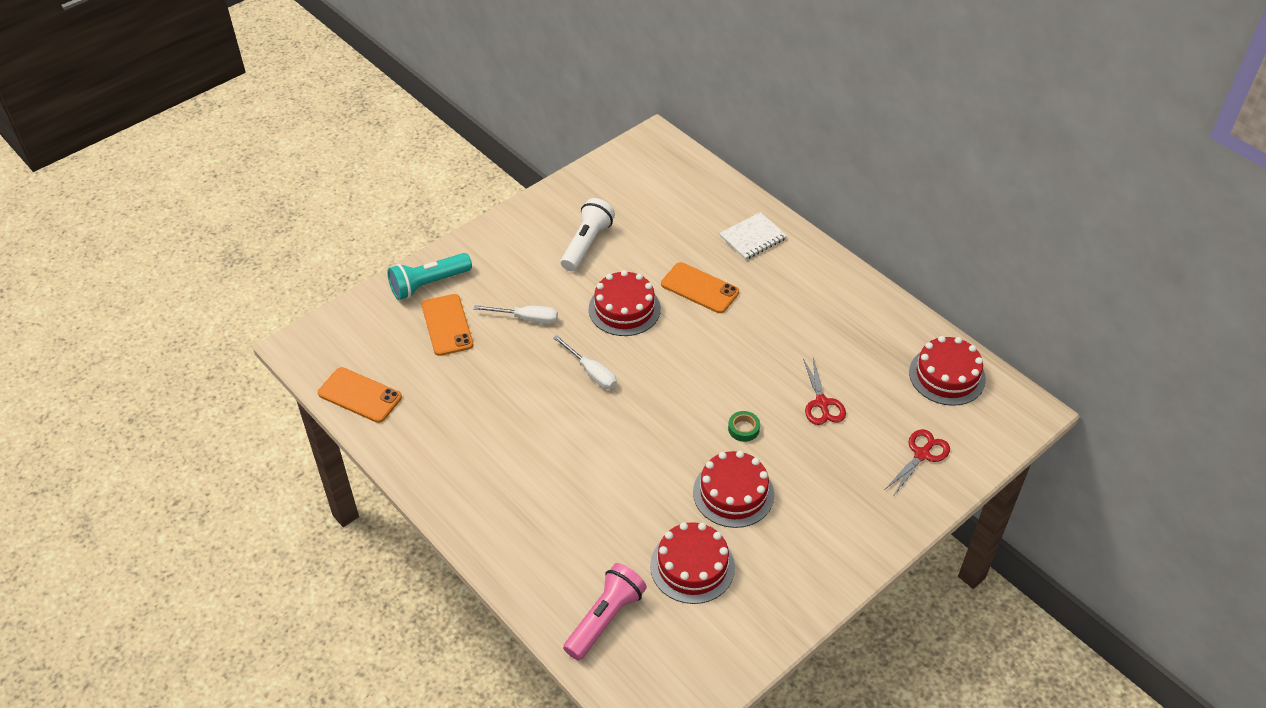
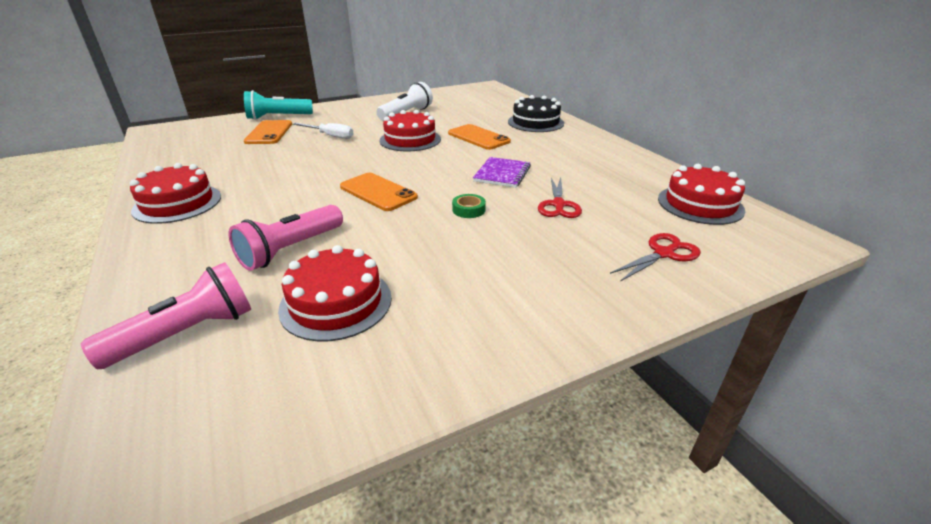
camera: 15 degrees right, 15 degrees down
orange phone [318,367,402,423] -> orange phone moved to [340,173,418,211]
white screwdriver [553,335,617,389] -> none
red cake [693,451,774,528] -> red cake moved to [130,163,221,224]
white notebook [719,212,787,260] -> black cake [508,95,564,132]
none -> pink flashlight [229,205,343,271]
none -> purple notebook [473,157,531,188]

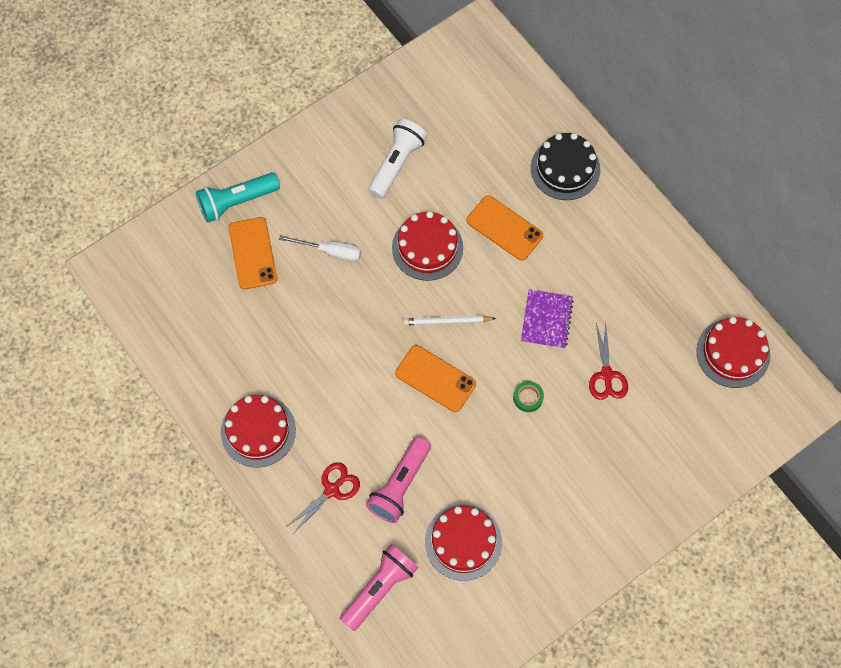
camera: 10 degrees left, 35 degrees up
red scissors [610,233,701,282] -> red scissors moved to [285,462,360,535]
none -> white pencil [403,315,497,325]

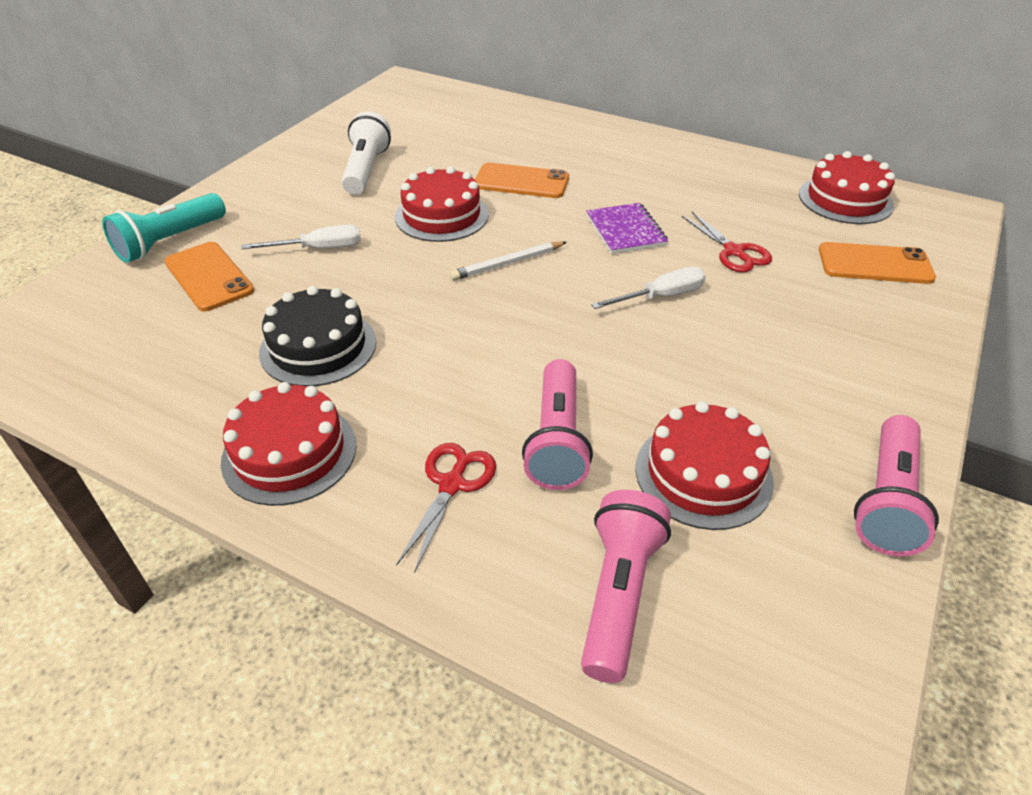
camera: 25 degrees left, 25 degrees down
orange phone [395,345,476,412] -> orange phone moved to [819,242,936,284]
green tape [513,381,544,412] -> white screwdriver [591,267,705,309]
black cake [531,133,600,200] -> black cake moved to [259,286,376,387]
none -> pink flashlight [854,415,939,556]

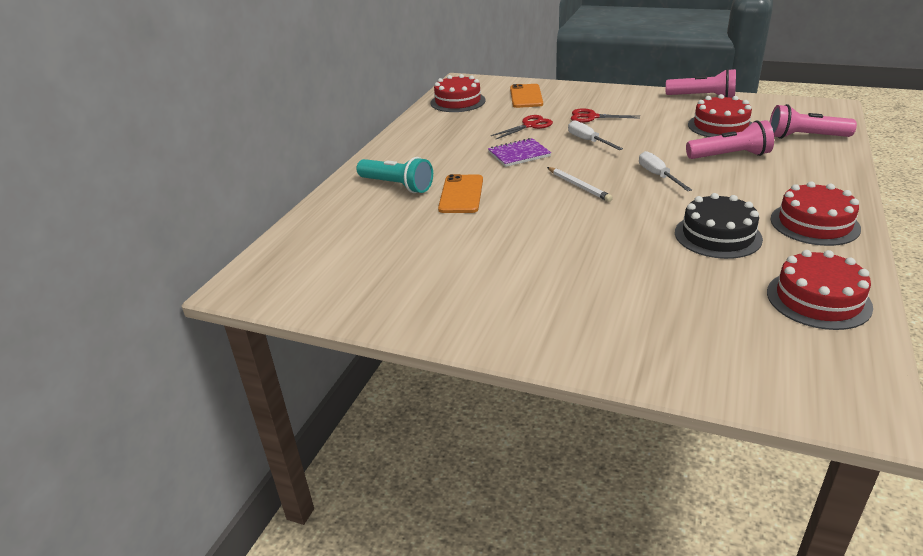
camera: 95 degrees left, 10 degrees down
turquoise flashlight [102,193,226,263] -> turquoise flashlight moved to [356,157,433,193]
orange phone [165,242,254,312] -> none
white screwdriver [241,225,361,249] -> white screwdriver moved to [639,151,692,191]
white flashlight [342,111,391,195] -> none
red cake [395,166,489,242] -> red cake moved to [767,250,873,330]
red scissors [396,443,496,573] -> red scissors moved to [571,108,640,123]

